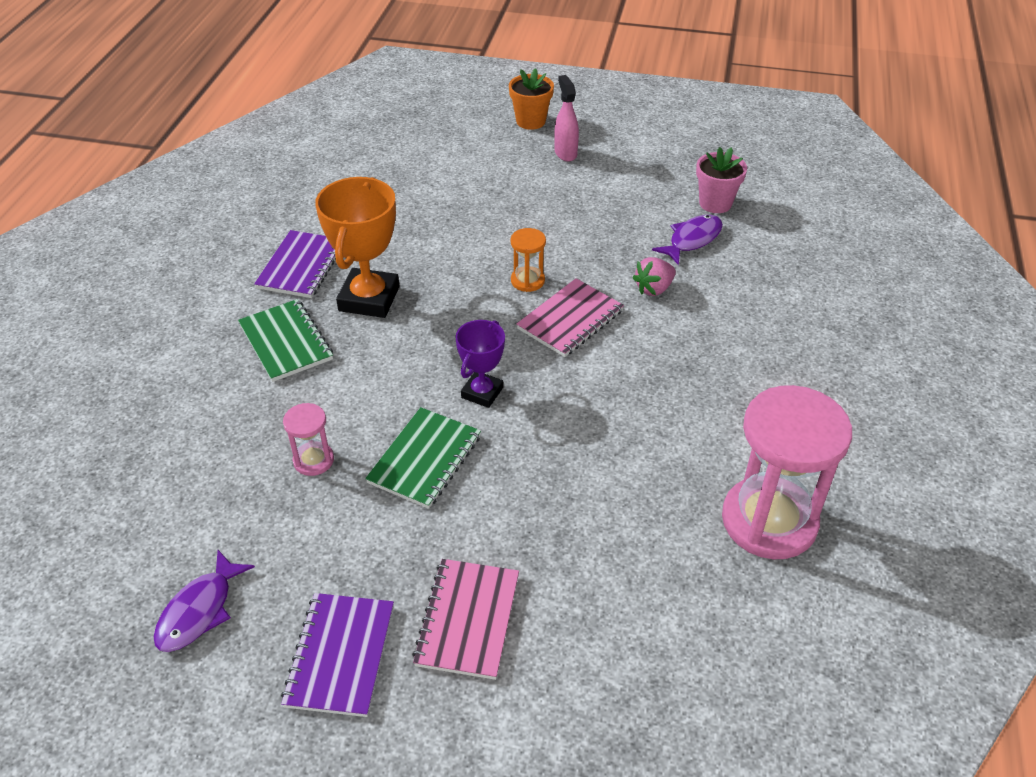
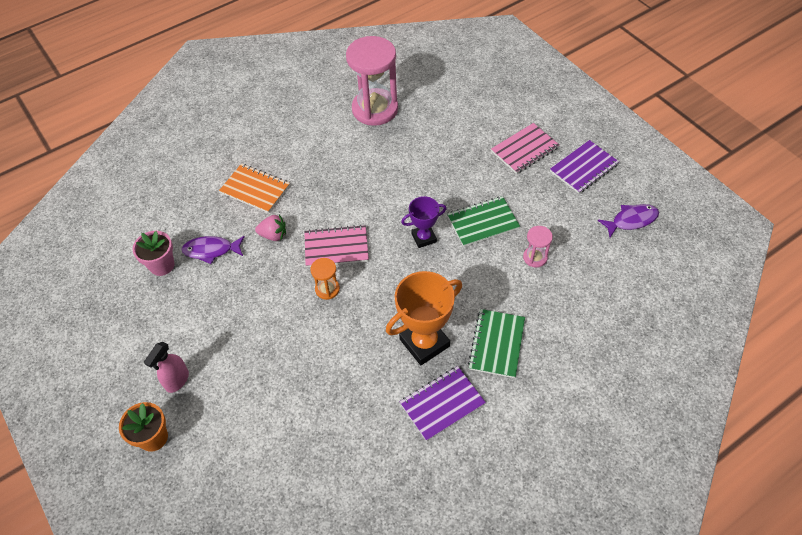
camera: 135 degrees left, 10 degrees up
none -> orange notebook [219,164,290,213]

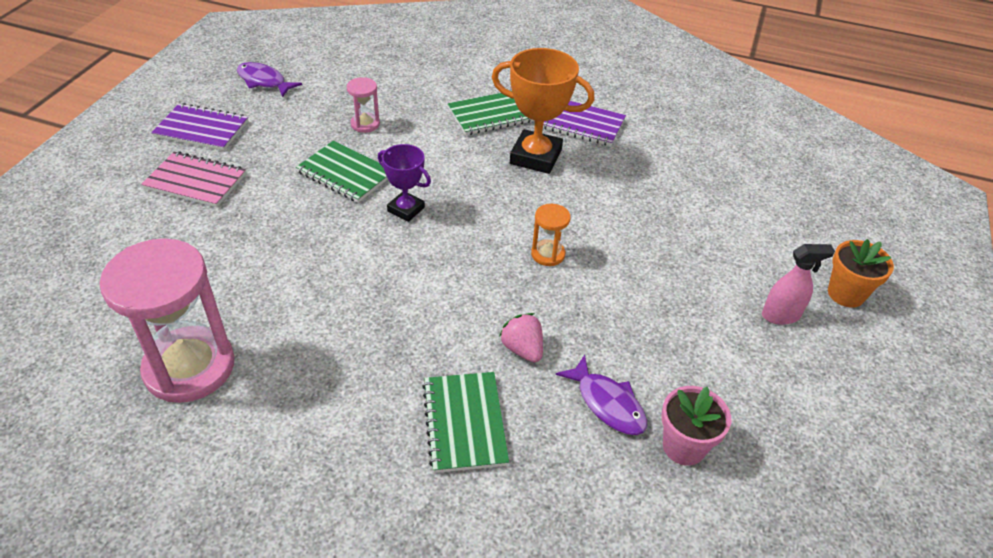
camera: 130 degrees left, 10 degrees down
orange notebook [219,164,290,213] -> green notebook [422,372,509,473]
pink notebook [304,225,369,267] -> none

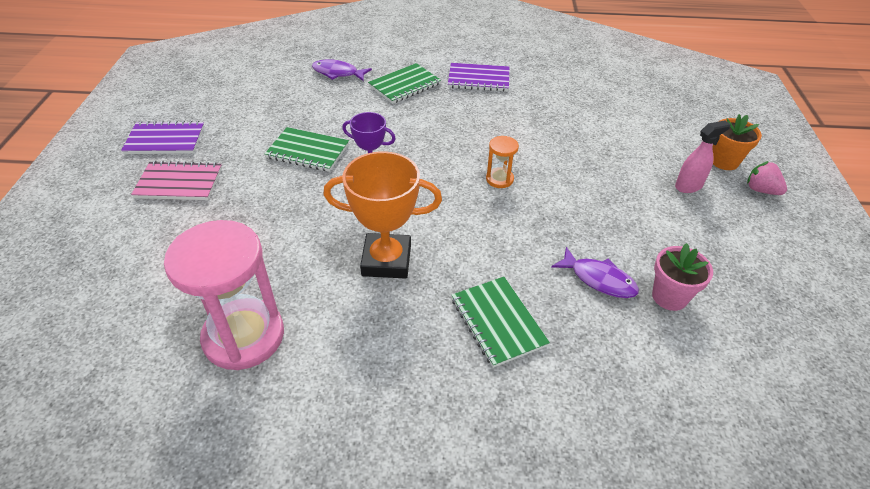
camera: 15 degrees left, 0 degrees up
purple fish [237,62,302,97] -> purple fish moved to [312,59,372,81]
pink hourglass [347,77,380,133] -> none
orange trophy [492,48,595,174] -> orange trophy moved to [323,151,442,279]
pink strawberry [499,313,543,363] -> pink strawberry moved to [747,161,787,195]

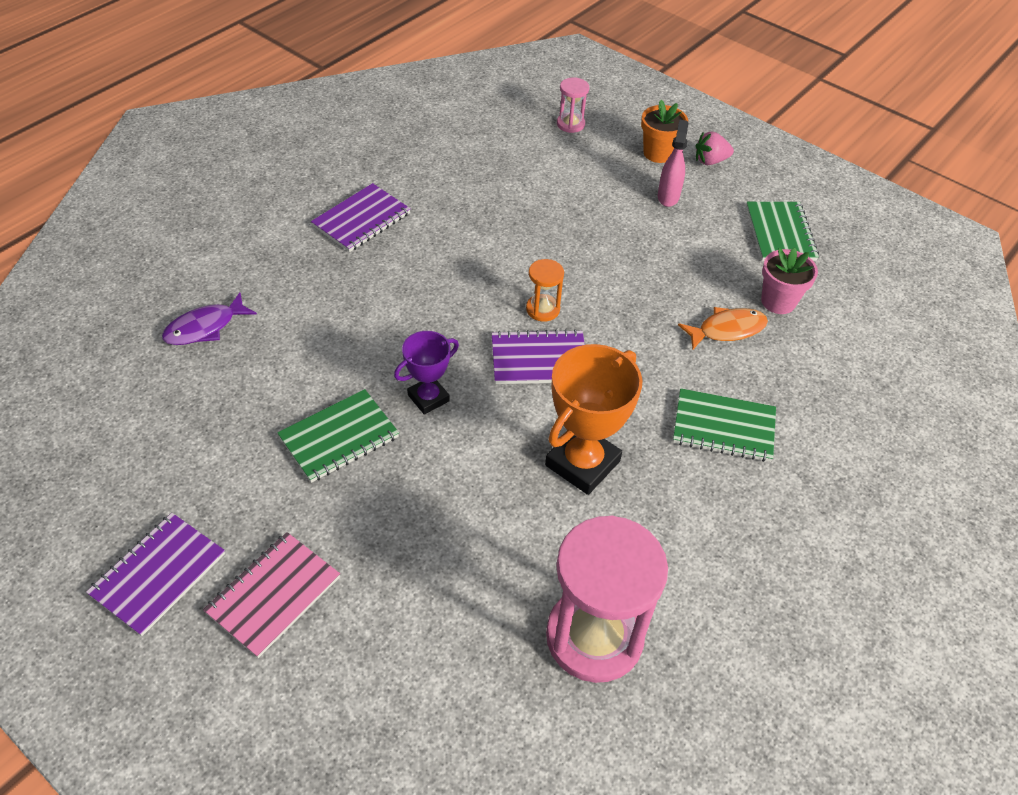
camera: 55 degrees left, 5 degrees up
green notebook [368,63,441,104] -> green notebook moved to [746,202,819,261]
purple fish [551,247,639,298] -> orange fish [678,307,768,350]
none -> purple notebook [492,329,585,384]
none -> pink hourglass [557,77,589,133]

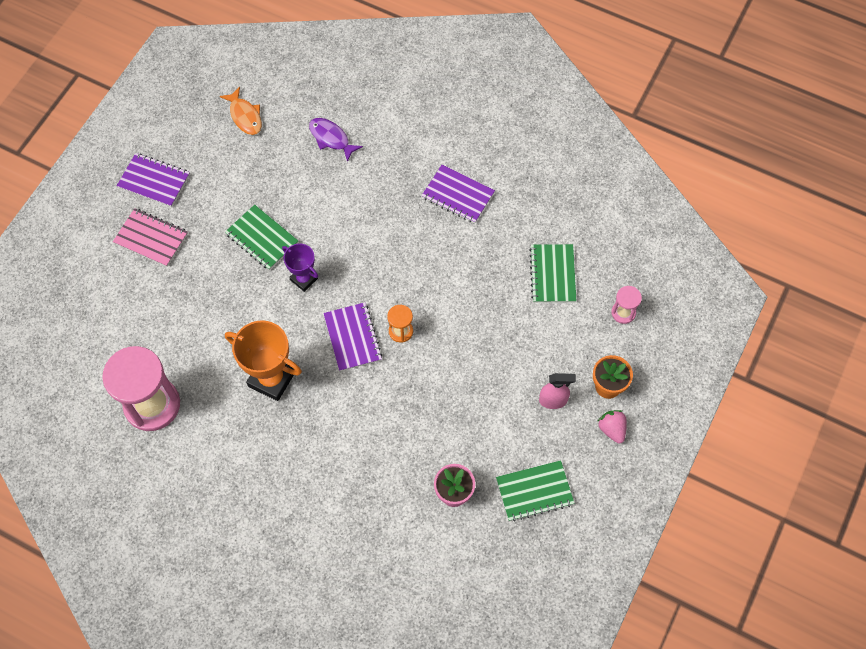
camera: 80 degrees right, 15 degrees up
green notebook [673,388,776,462] -> green notebook moved to [529,244,576,303]
orange fish [678,307,768,350] -> orange fish moved to [220,87,262,135]

